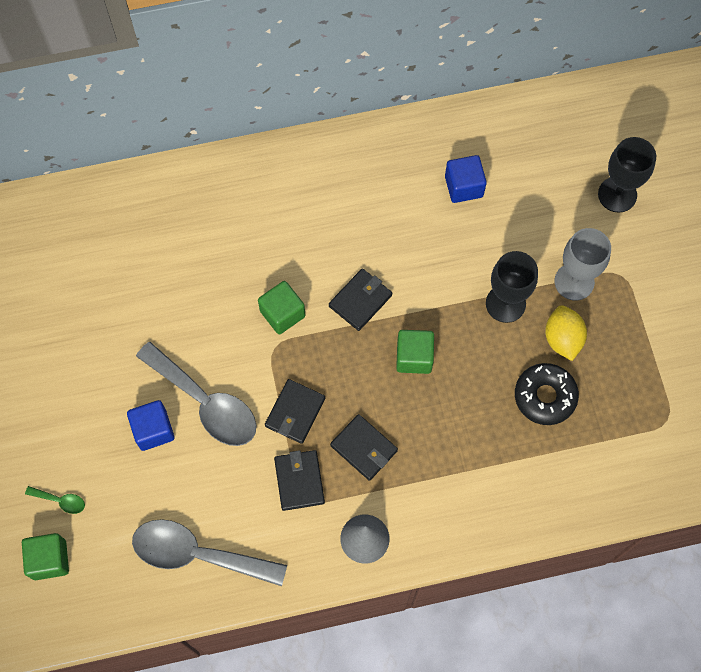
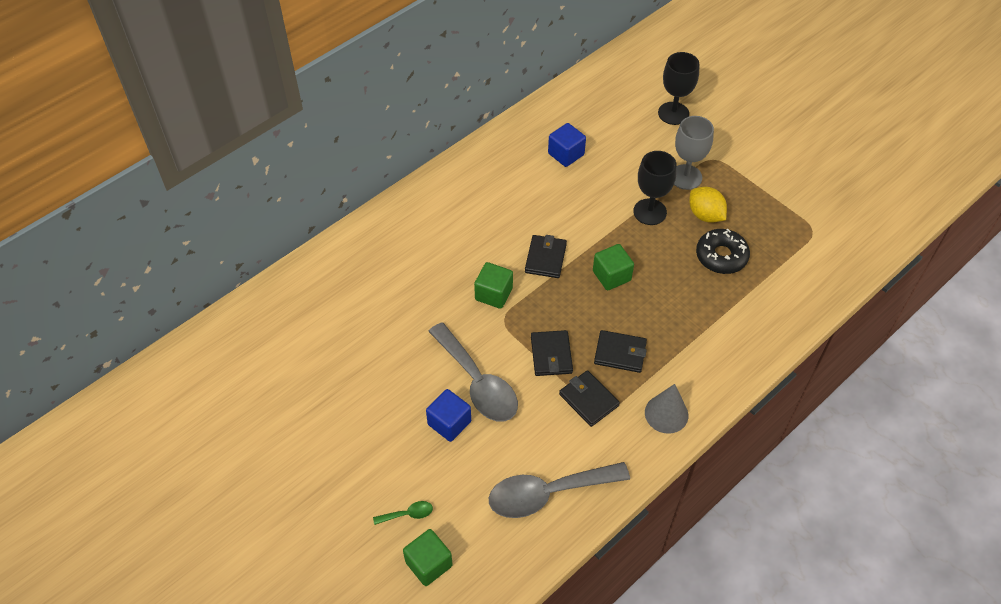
camera: 30 degrees left, 15 degrees down
grey spoon [136,342,257,446] -> grey spoon turned 45 degrees clockwise [428,322,518,422]

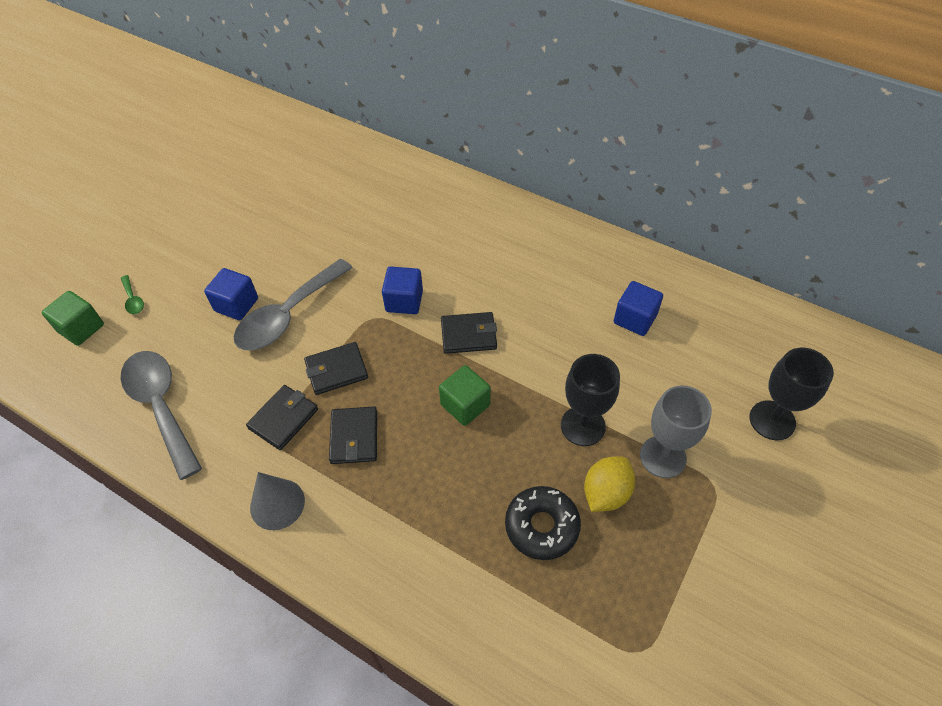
camera: 75 degrees right, 0 degrees up
green cube [474,262,513,309] -> blue cube [382,266,423,314]

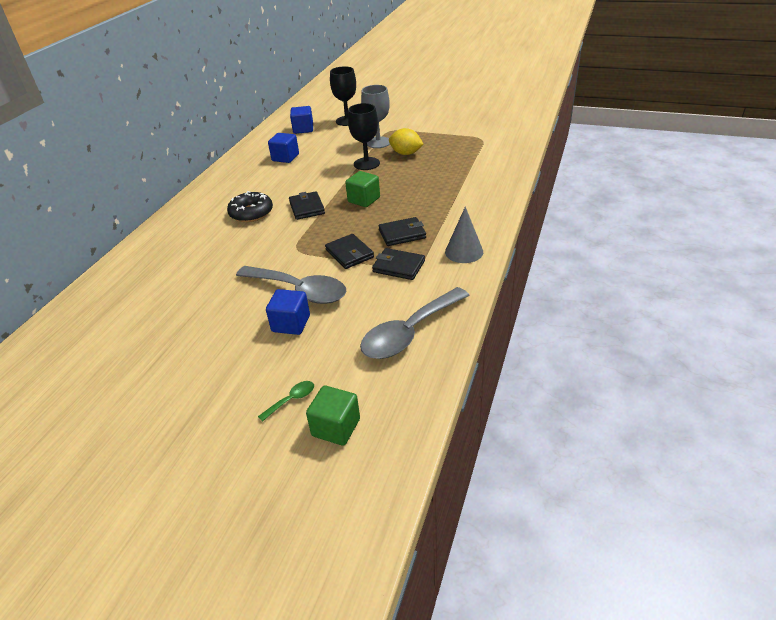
camera: 100 degrees left, 15 degrees down
blue cube [382,266,423,314] -> blue cube moved to [290,106,313,134]
black donut [505,486,581,560] -> black donut moved to [227,191,273,222]

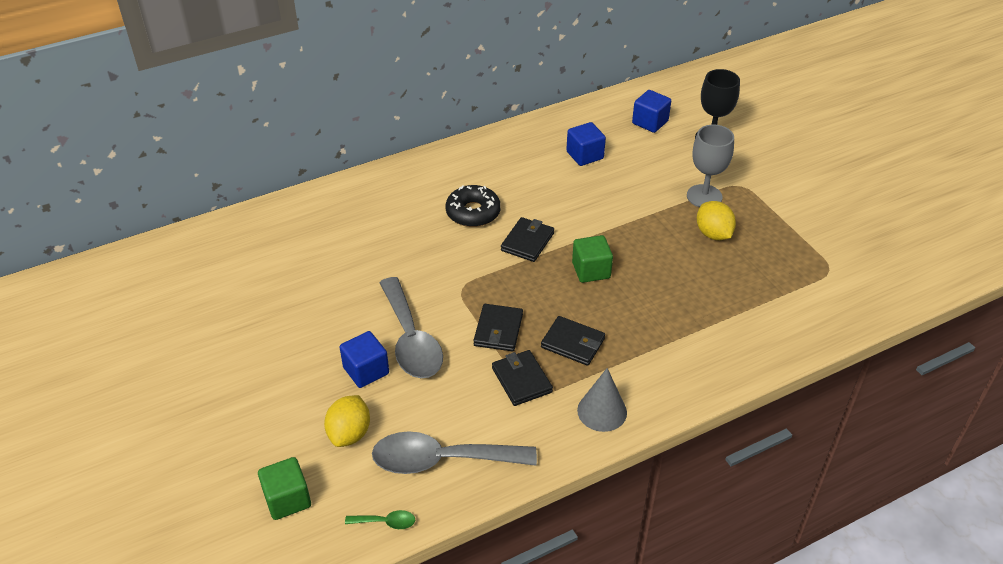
camera: 40 degrees right, 5 degrees up
green spoon [258,381,314,422] -> green spoon moved to [345,510,415,529]
black goblet [348,103,380,170] -> none
none -> yellow lemon [324,395,370,447]

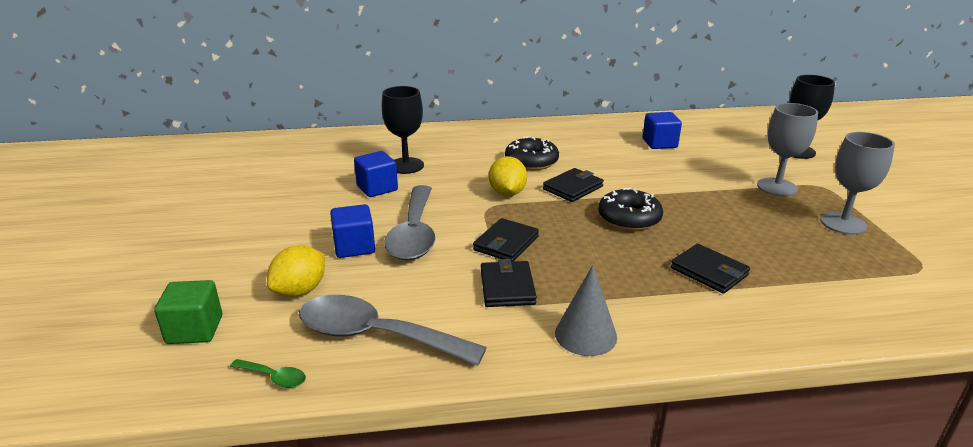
camera: 20 degrees right, 15 degrees down
black wallet [541,316,605,366] -> black wallet moved to [671,244,750,294]
green cube [572,235,613,283] -> black donut [598,187,663,231]
blue cube [632,90,671,133] -> blue cube moved to [354,151,398,197]
yellow lemon [697,201,736,240] -> yellow lemon moved to [489,156,527,197]
none -> black goblet [382,86,424,174]
none -> grey goblet [821,132,895,235]

